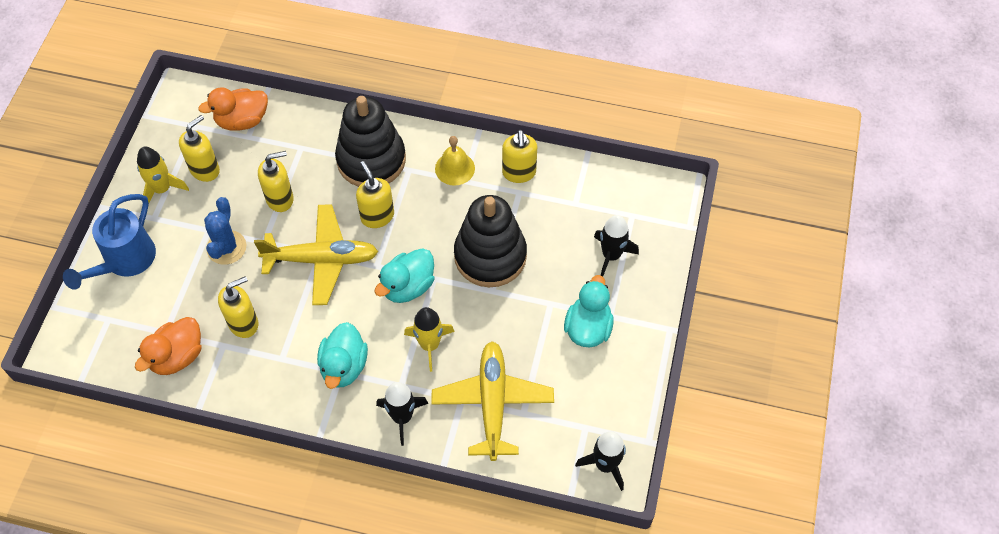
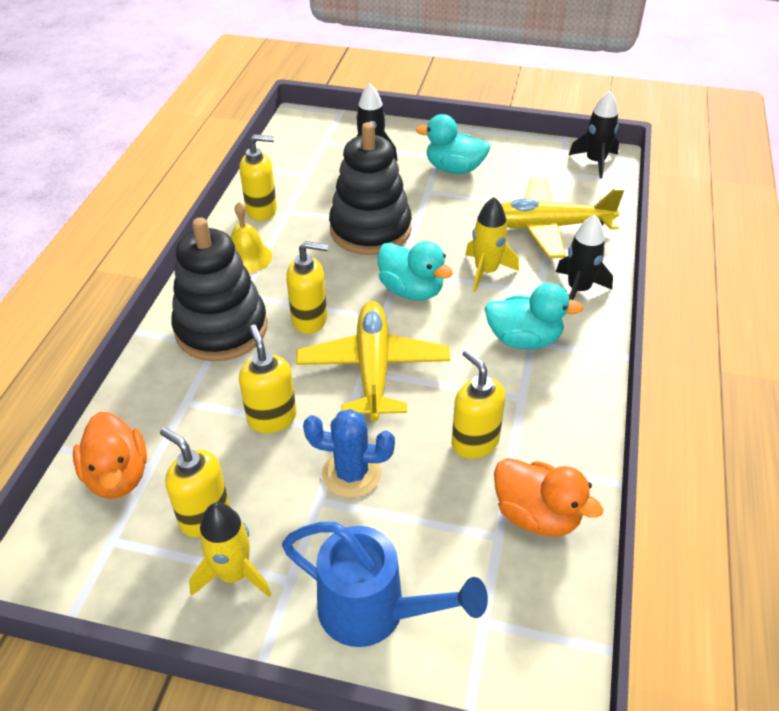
camera: 90 degrees left, 15 degrees down
yellow soap dispenser [356,161,394,228] -> yellow soap dispenser turned 150 degrees counterclockwise [286,241,328,334]

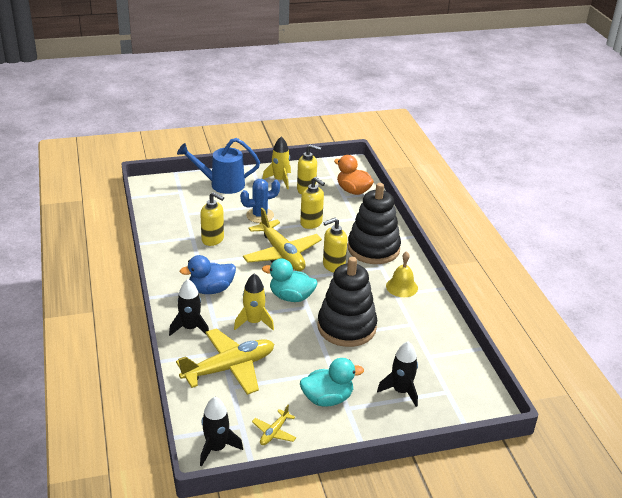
camera: 150 degrees right, 10 degrees down
yellow soap dispenser [239,134,277,221] -> none
turquoise duck [485,283,583,349] -> blue duck [180,255,236,294]
orange duck [494,458,603,536] -> none
none -> yellow plane [252,405,296,445]

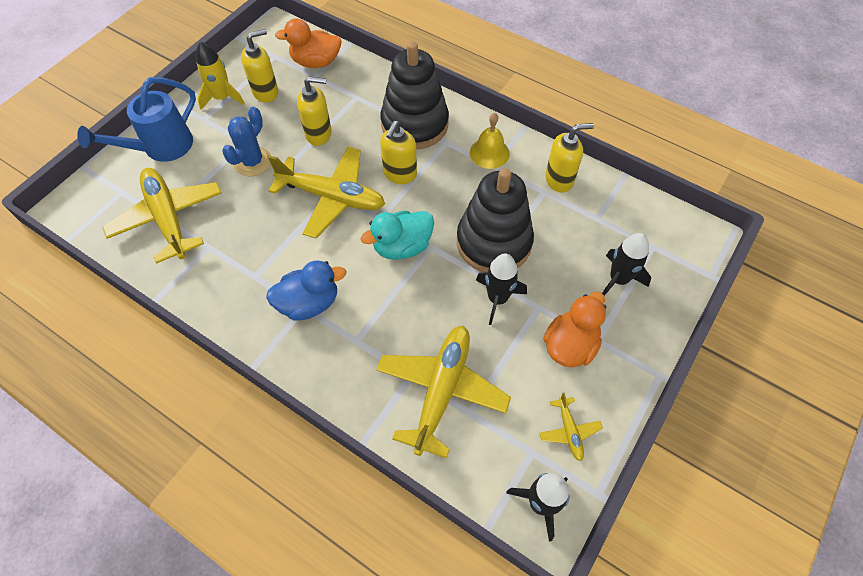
camera: 40 degrees left, 25 degrees up
black rocket [169,279,209,336] -> black rocket moved to [476,254,527,325]
blue duck [180,255,236,294] -> blue duck turned 135 degrees counterclockwise [266,260,346,321]
yellow soap dispenser [200,192,224,246] -> yellow soap dispenser moved to [545,123,594,193]
yellow rocket [234,273,274,330] -> none
turquoise duck [300,358,364,407] -> orange duck [543,291,606,367]
none -> yellow plane [103,168,222,264]

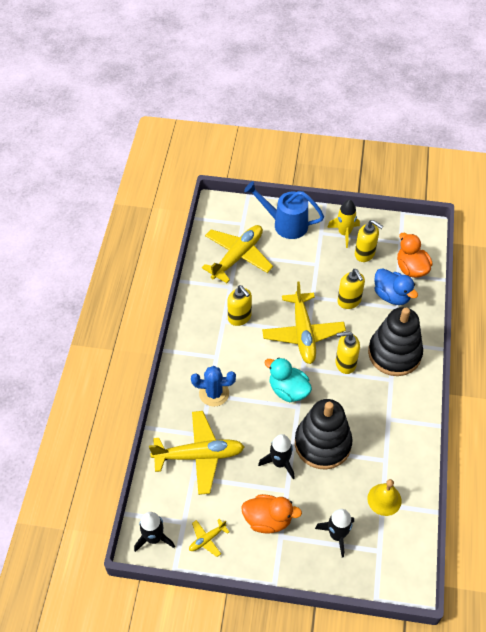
camera: 65 degrees right, 5 degrees down
blue cactus [222,107,271,177] -> blue cactus moved to [191,366,236,407]
blue duck [266,260,346,321] -> blue duck moved to [374,268,418,305]
yellow bell [470,113,510,169] -> yellow bell moved to [367,479,402,516]
yellow soap dispenser [545,123,594,193] -> yellow soap dispenser moved to [227,285,252,326]

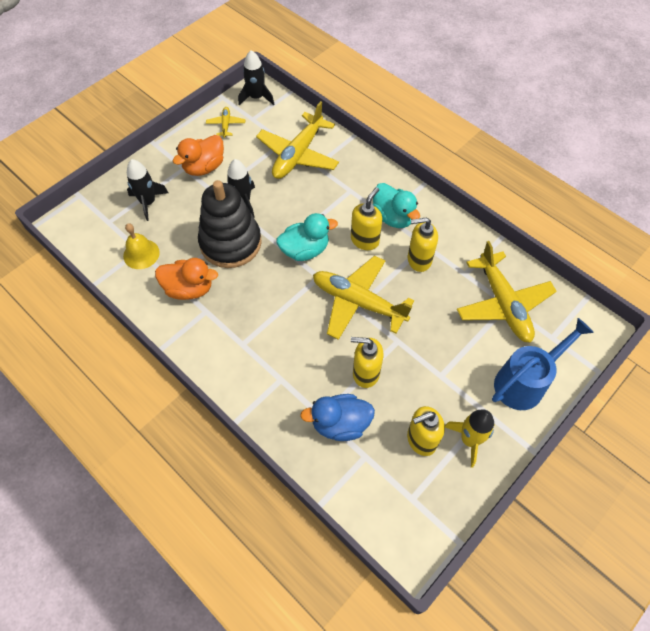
camera: 125 degrees right, 5 degrees up
blue cactus [191,366,236,407] -> none
yellow soap dispenser [336,331,360,374] -> yellow soap dispenser moved to [351,187,382,250]
black stacking toy [368,307,423,376] -> none
orange duck [397,233,432,278] -> orange duck moved to [155,258,218,300]
none -> turquoise duck [373,183,420,228]

